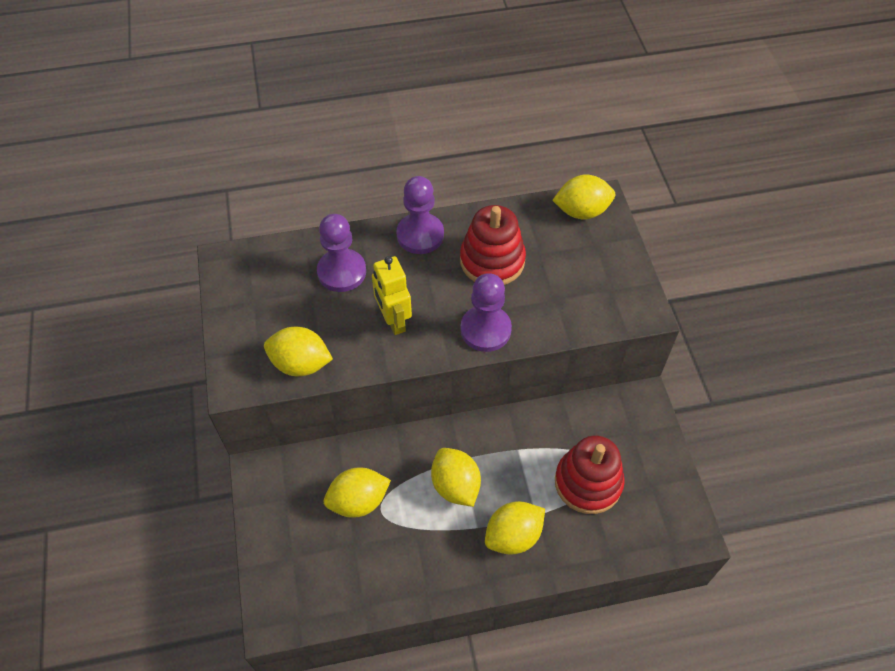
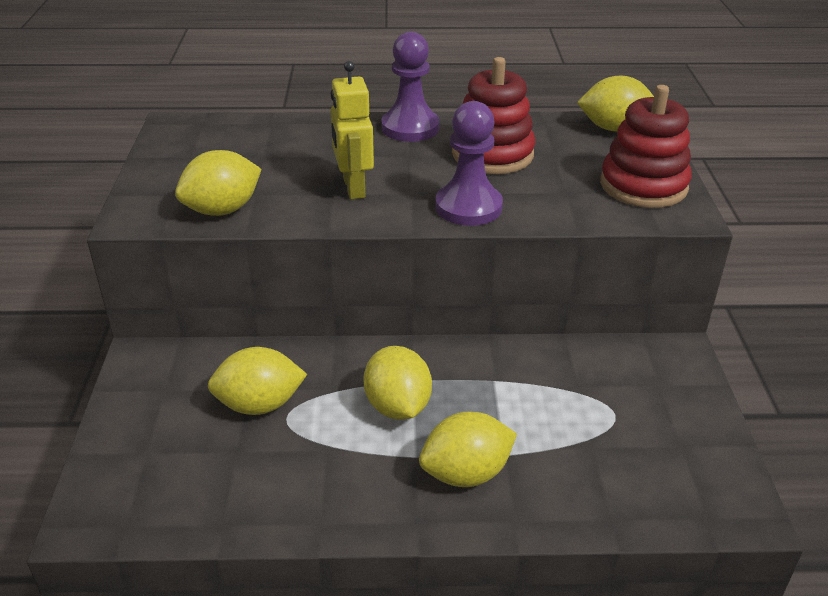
camera: 10 degrees right, 20 degrees down
yellow lemon [264,327,333,376] -> yellow lemon turned 60 degrees counterclockwise [175,150,262,216]
purple pawn [317,214,366,292] -> none
red stacking toy [555,436,625,514] -> red stacking toy moved to [600,85,692,208]

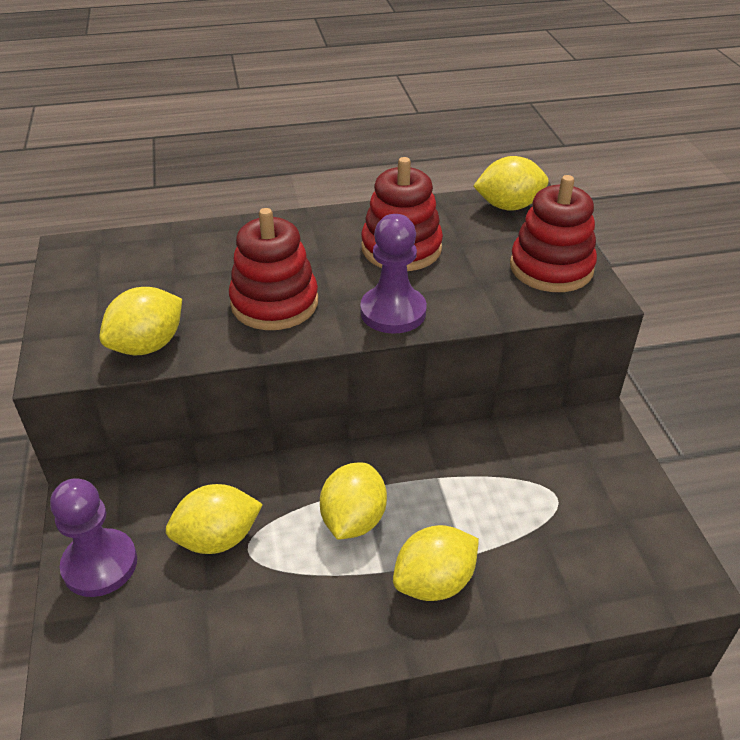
camera: 10 degrees left, 5 degrees up
yellow robot [331,61,374,199] -> red stacking toy [229,208,318,330]
yellow lemon [363,346,432,420] -> yellow lemon turned 45 degrees clockwise [320,462,387,540]
purple pawn [381,32,439,142] -> purple pawn moved to [50,478,137,597]

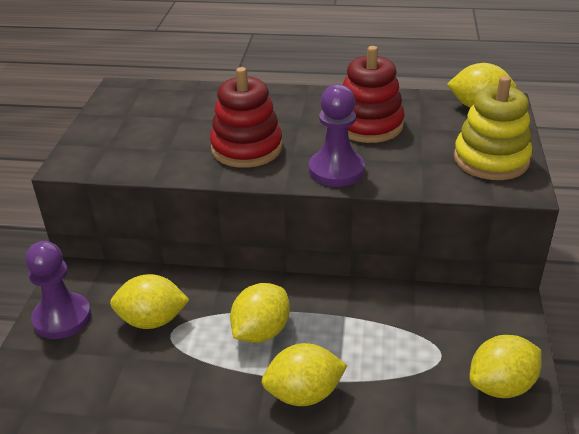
camera: 20 degrees right, 5 degrees down
yellow lemon [99,287,182,355] -> yellow lemon moved to [469,335,542,398]
red stacking toy [510,175,597,292] -> yellow stacking toy [454,76,532,180]

